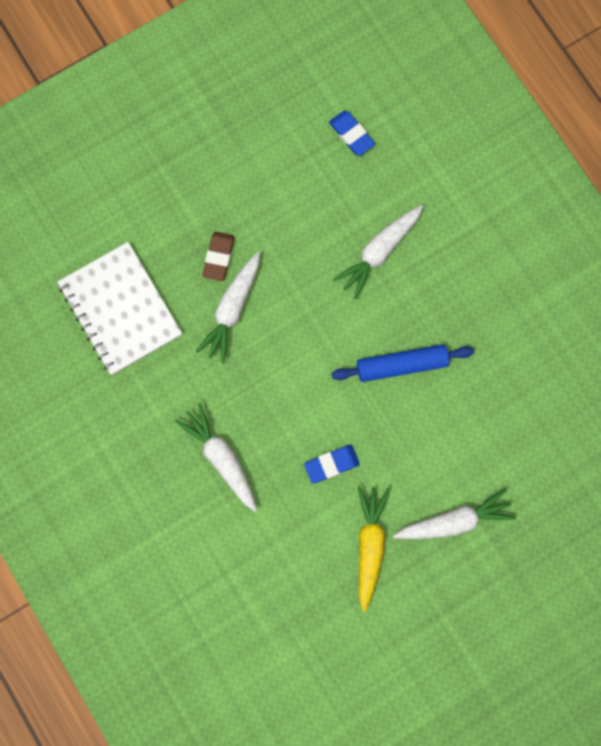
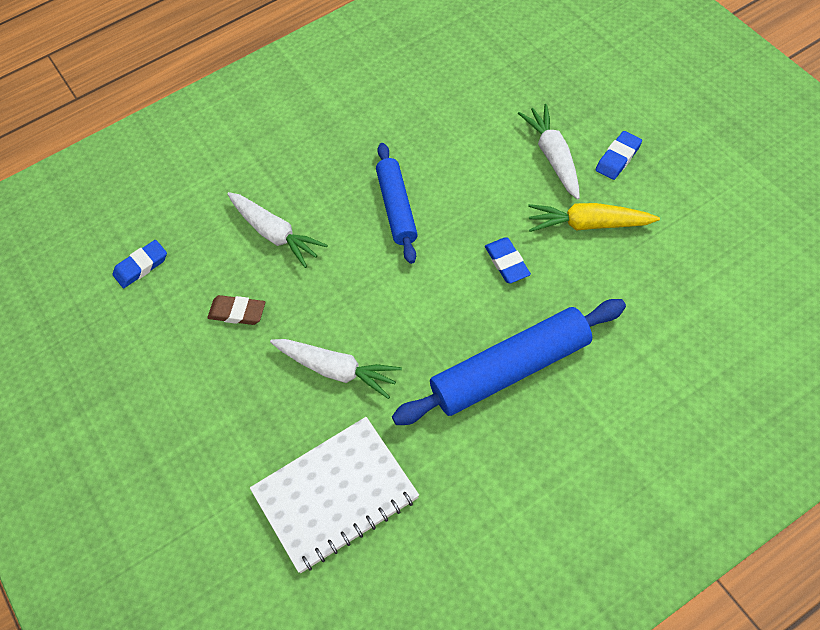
camera: 85 degrees left, 20 degrees down
white carrot [175,403,257,512] -> blue rolling pin [392,299,626,425]
brown eraser [203,232,235,281] -> brown eraser moved to [207,295,265,325]
none -> blue eraser [596,131,642,180]

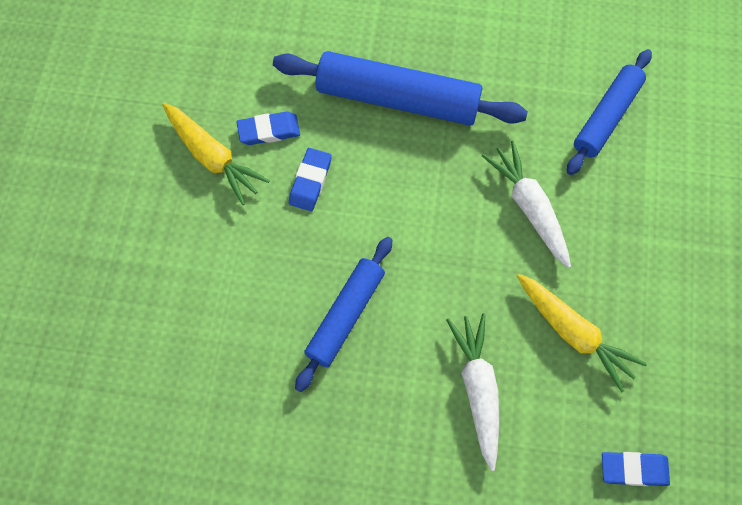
camera: 145 degrees left, 10 degrees up
brown eraser [207,295,265,325] -> yellow carrot [517,274,647,393]
white notebook [250,417,419,573] -> blue rolling pin [567,49,652,175]
white carrot [518,104,580,200] -> none
blue eraser [596,131,642,180] -> blue eraser moved to [237,111,300,145]

